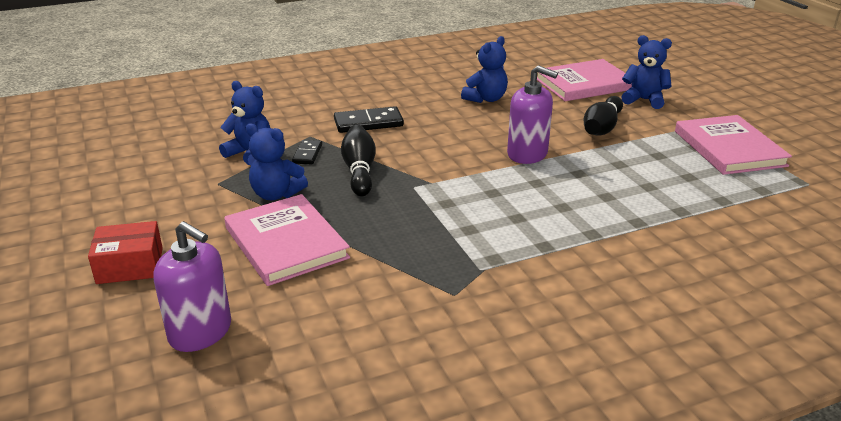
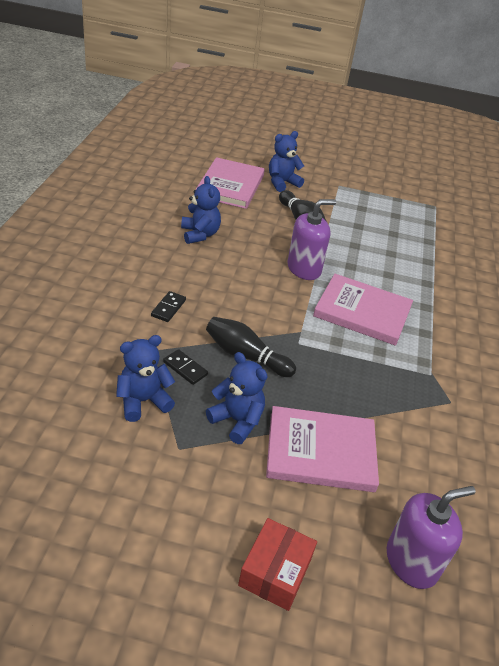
camera: 60 degrees left, 10 degrees up
blue teddy bear [245,123,308,200] -> blue teddy bear turned 105 degrees counterclockwise [206,352,268,444]
black domino [334,106,404,133] -> black domino [151,291,186,322], size x0.60
pink book [675,115,792,175] -> pink book moved to [313,274,413,346]

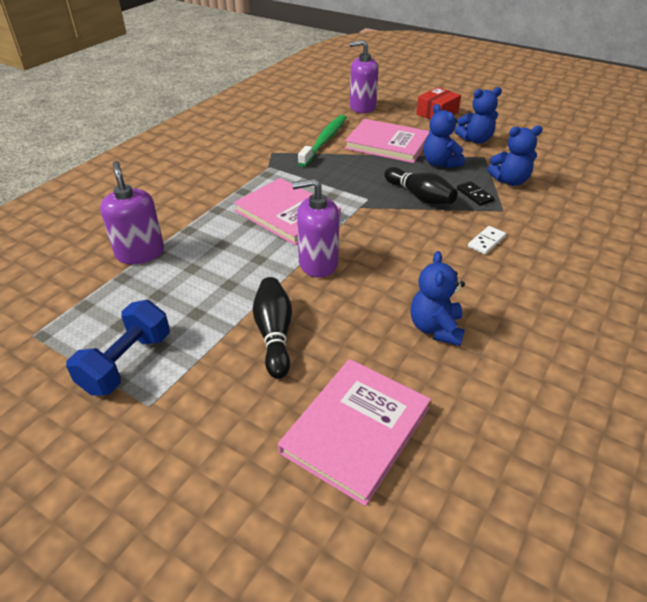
camera: 155 degrees left, 0 degrees up
black domino [151,291,186,322] -> white domino [468,226,506,255]
blue teddy bear [269,131,304,192] -> blue teddy bear moved to [455,87,502,144]
none -> blue dumbbell [66,300,170,395]
none -> purple soap dispenser [100,161,164,264]
none -> green toothbrush [298,115,347,167]

